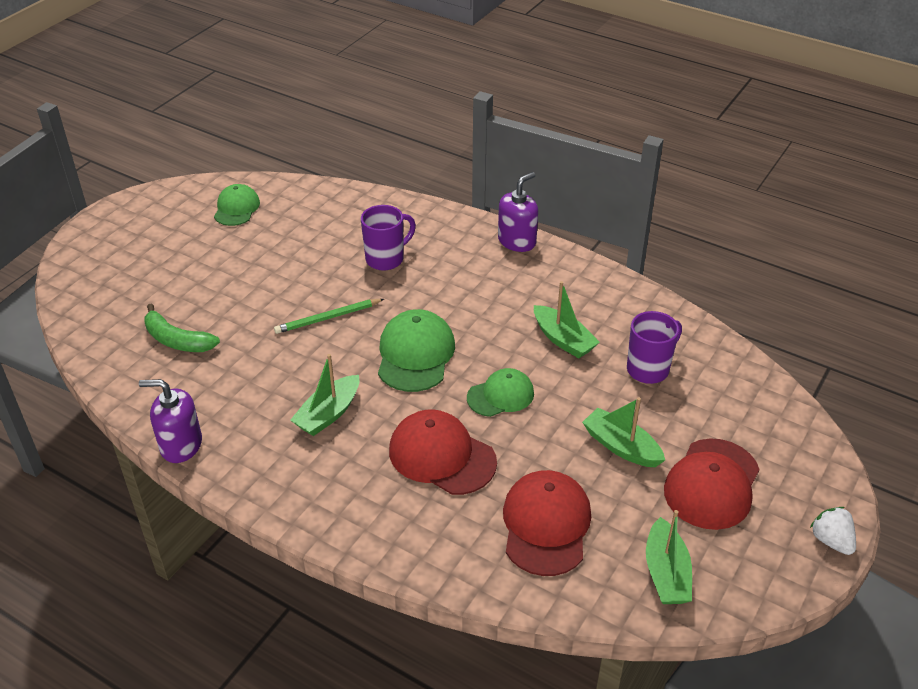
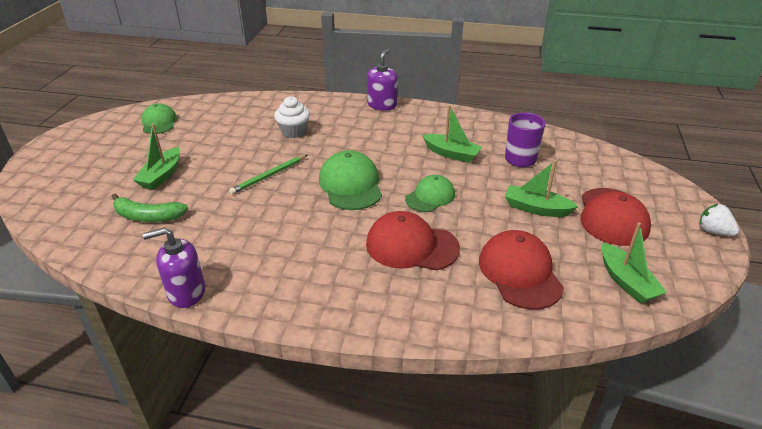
camera: 20 degrees left, 5 degrees down
green boat [290,354,359,436] -> green boat moved to [133,123,180,190]
purple mug [361,205,416,271] -> white cupcake [274,96,310,138]

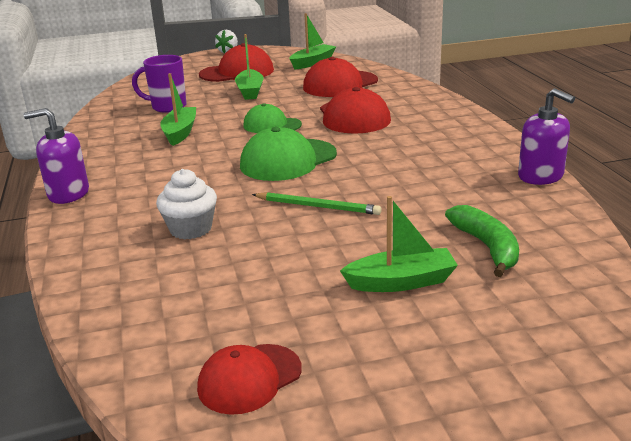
camera: 115 degrees left, 10 degrees down
green cap [141,103,177,134] -> red cap [197,344,302,415]

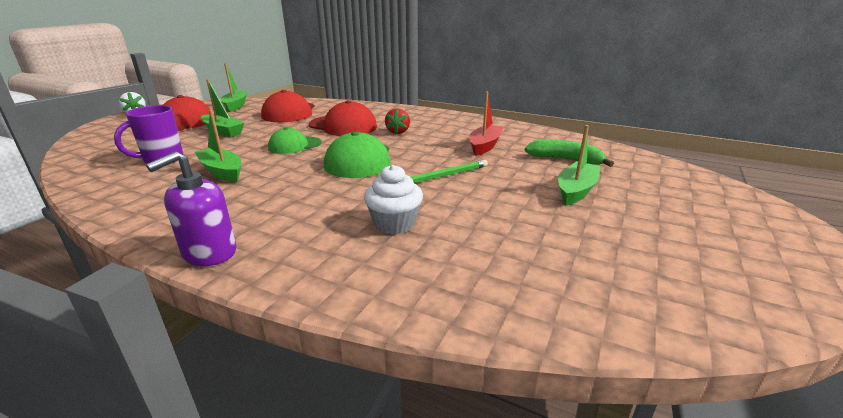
camera: 50 degrees left, 0 degrees up
red cap [197,344,302,415] -> none
purple soap dispenser [518,88,575,185] -> none
none -> red strawberry [385,108,410,134]
none -> red boat [469,92,503,156]

